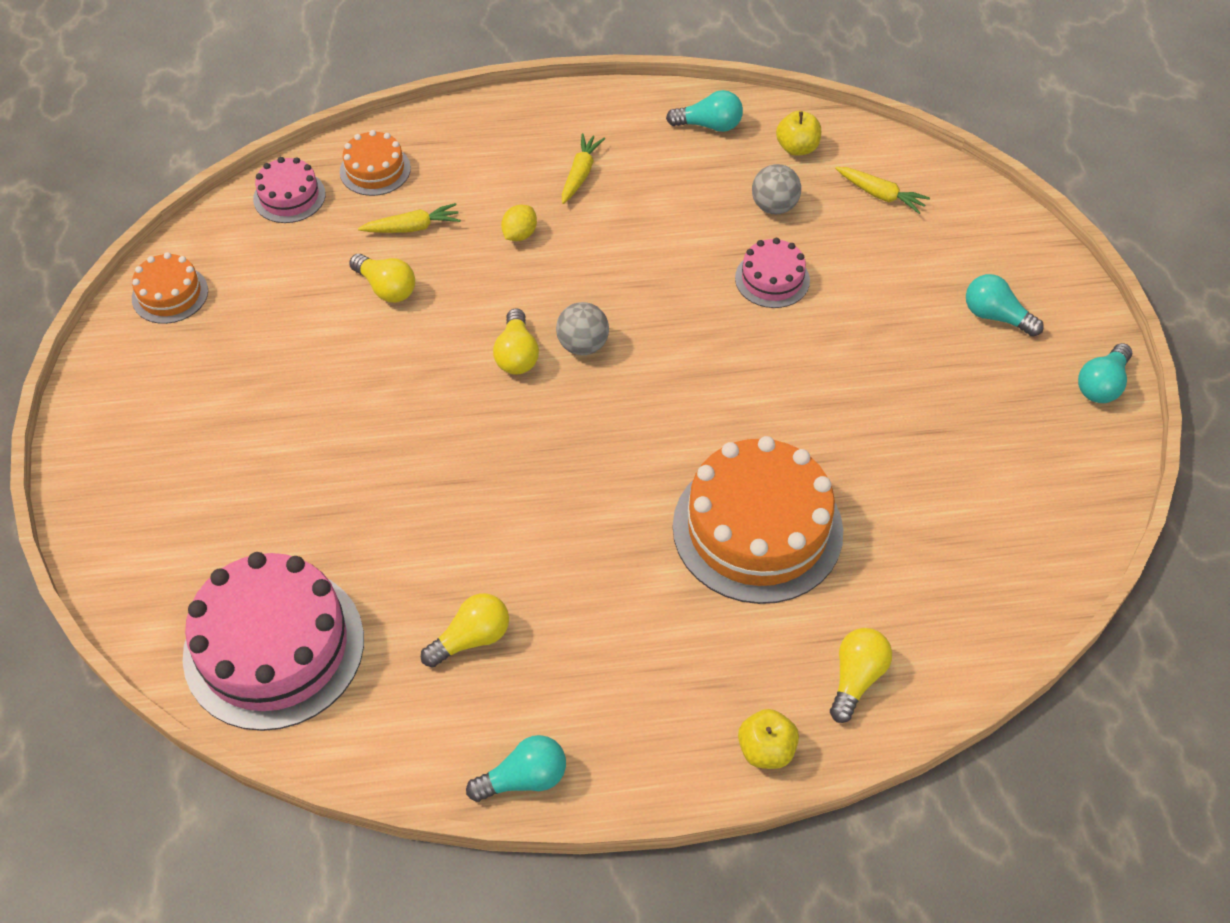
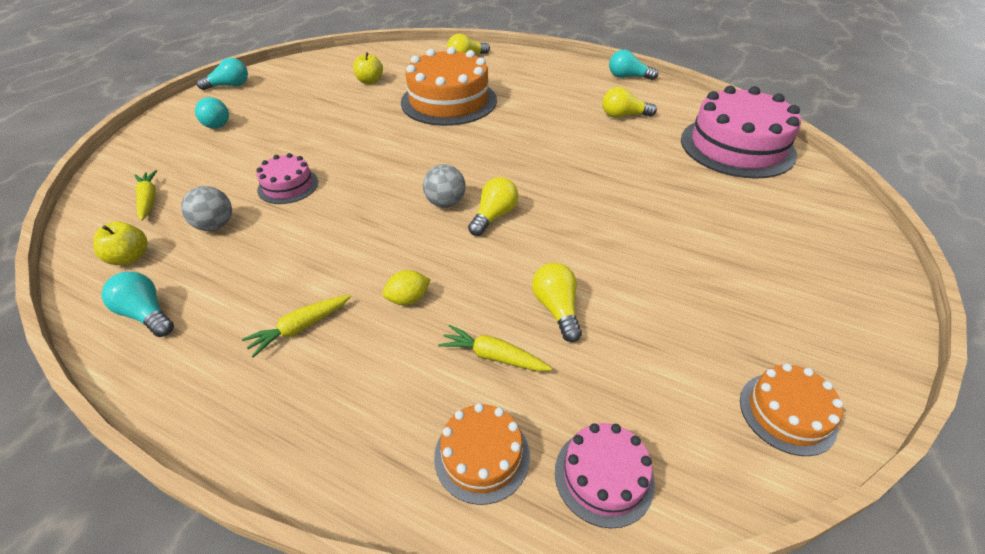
camera: 145 degrees left, 10 degrees down
yellow apple [738,709,799,769] -> yellow apple moved to [353,52,383,84]

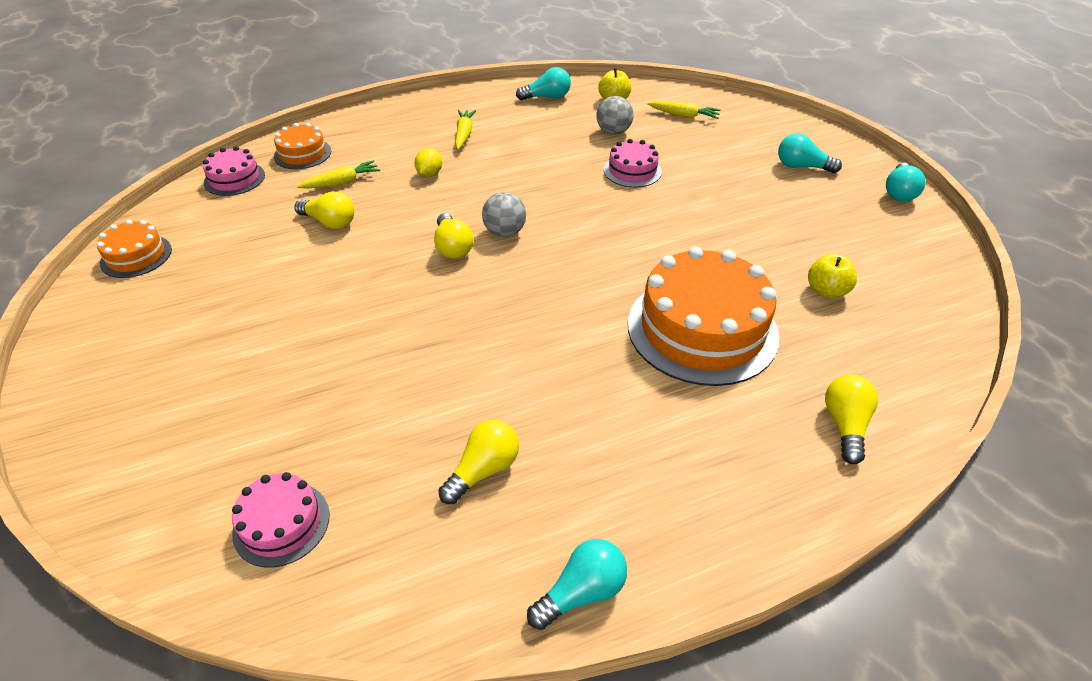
camera: 130 degrees right, 0 degrees up
pink cake [681,86,801,179] -> pink cake [232,472,330,568], size x0.50

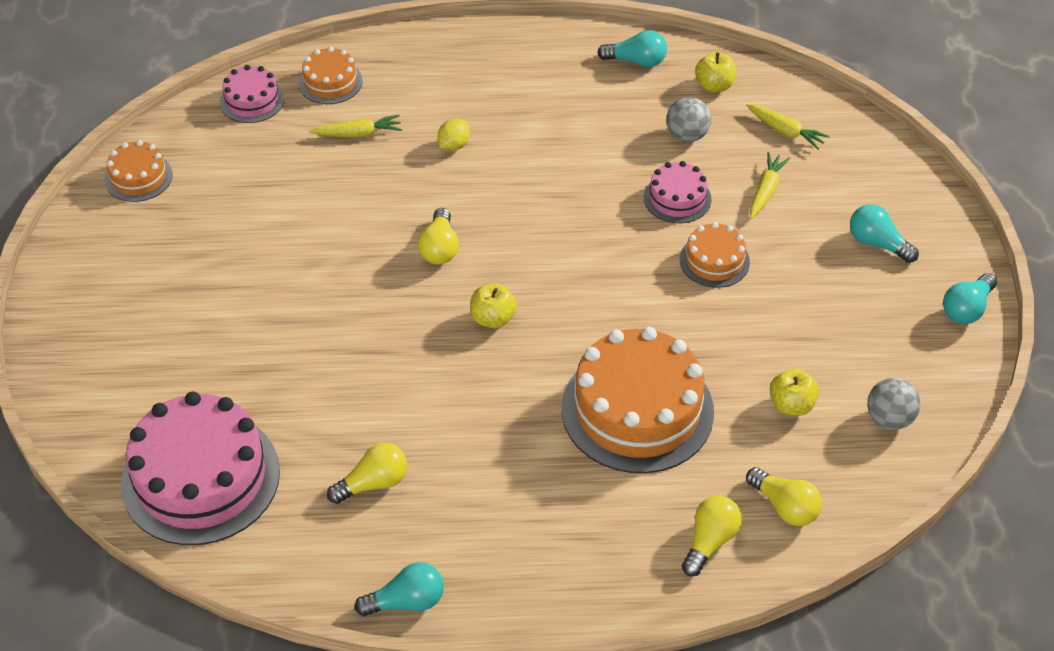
camera: 20 degrees right, 5 degrees up
pink cake [232,472,330,568] -> pink cake [121,391,280,545], size x2.02
yellow light bulb [294,191,354,229] -> yellow light bulb moved to [746,467,822,526]
yellow carrot [455,110,476,150] -> yellow carrot moved to [750,152,790,219]
grey ball [482,192,526,237] -> grey ball moved to [867,378,921,430]
none -> yellow apple [470,283,517,328]
none -> orange cake [680,222,750,288]

